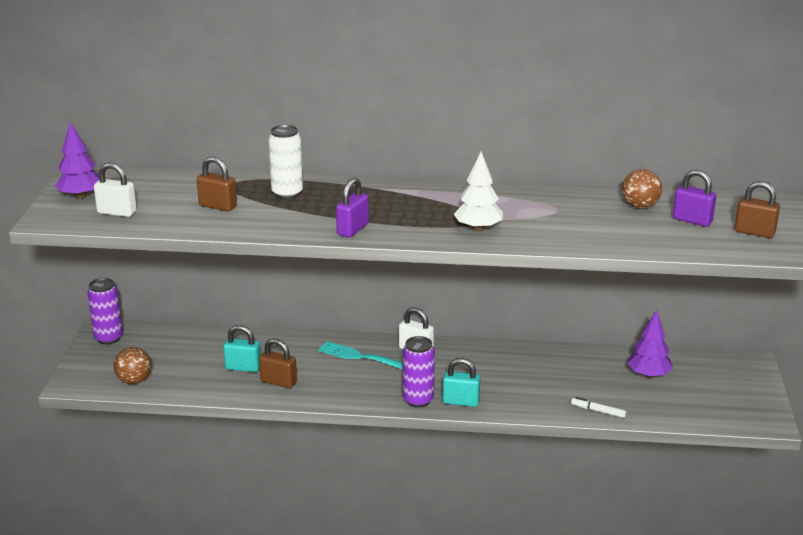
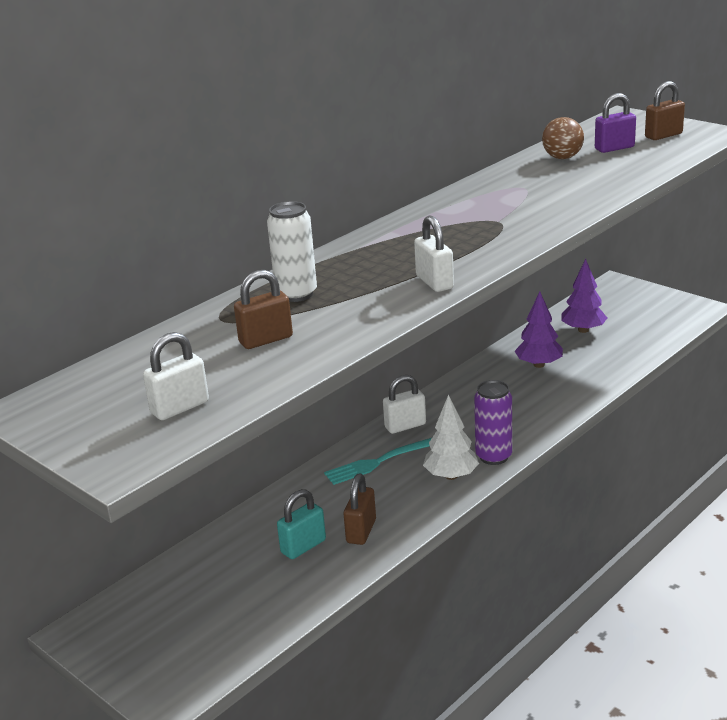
camera: 50 degrees left, 0 degrees up
purple tree [55,122,99,199] -> purple tree moved to [515,291,563,368]
purple can [87,278,123,344] -> none
brown ball [114,347,151,384] -> none
brown padlock [259,338,297,388] -> brown padlock turned 45 degrees counterclockwise [343,474,376,545]
purple padlock [336,178,369,238] -> white padlock [414,215,454,292]
turquoise padlock [442,358,480,407] -> none
white tree [454,152,503,232] -> white tree moved to [423,395,479,480]
white marker [571,397,626,418] -> none

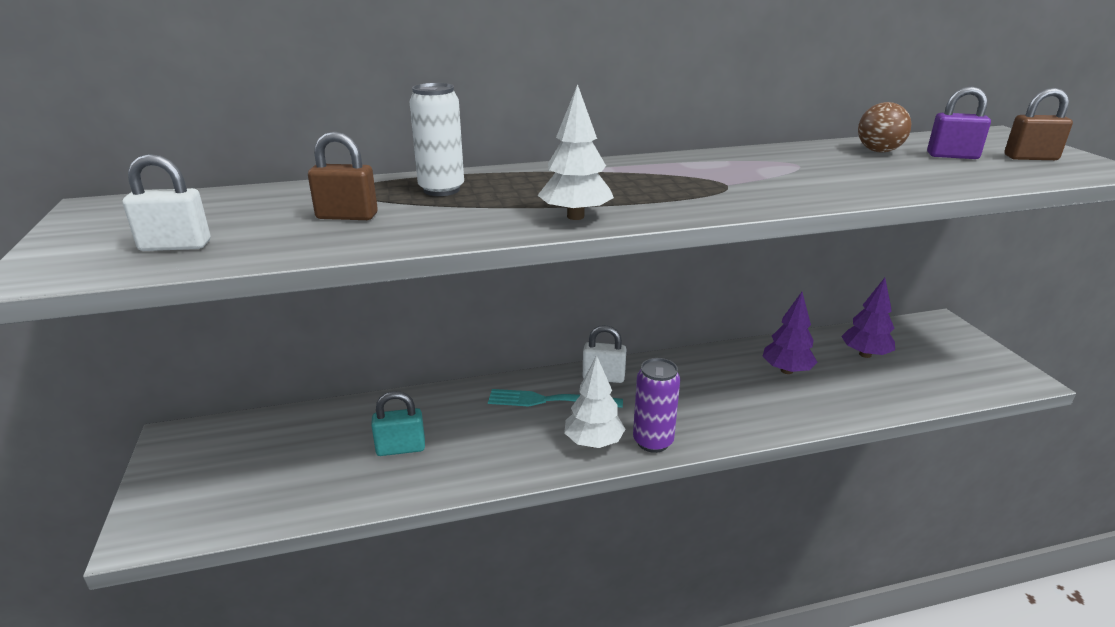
camera: 30 degrees right, 0 degrees up
brown padlock [343,474,376,545] -> none
white padlock [414,215,454,292] -> white tree [538,84,614,220]

